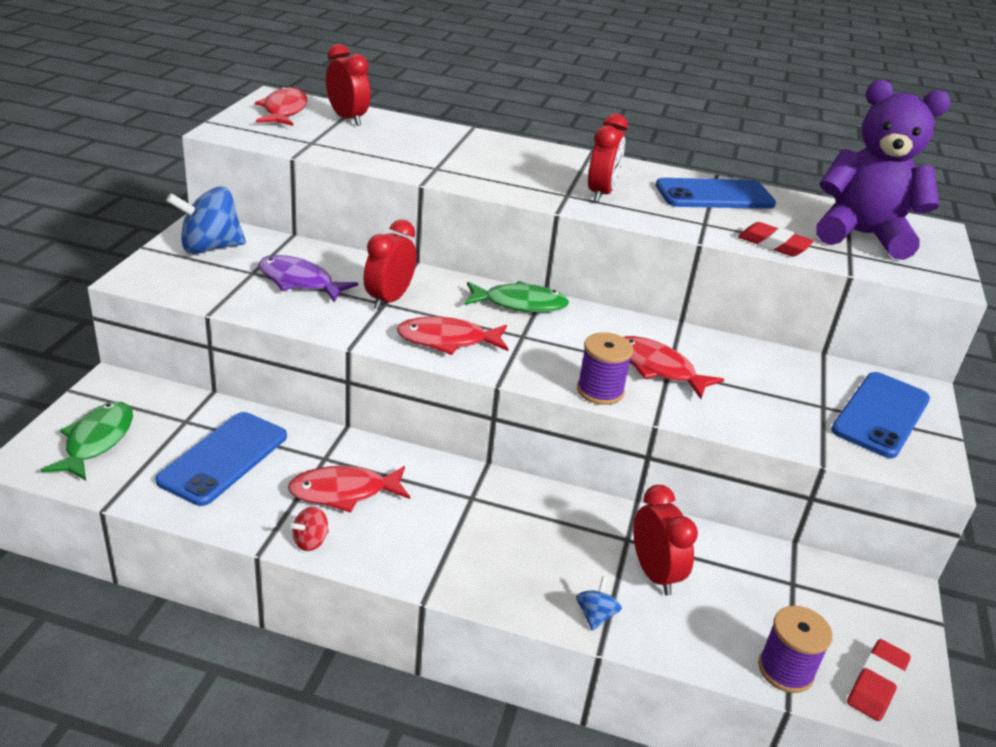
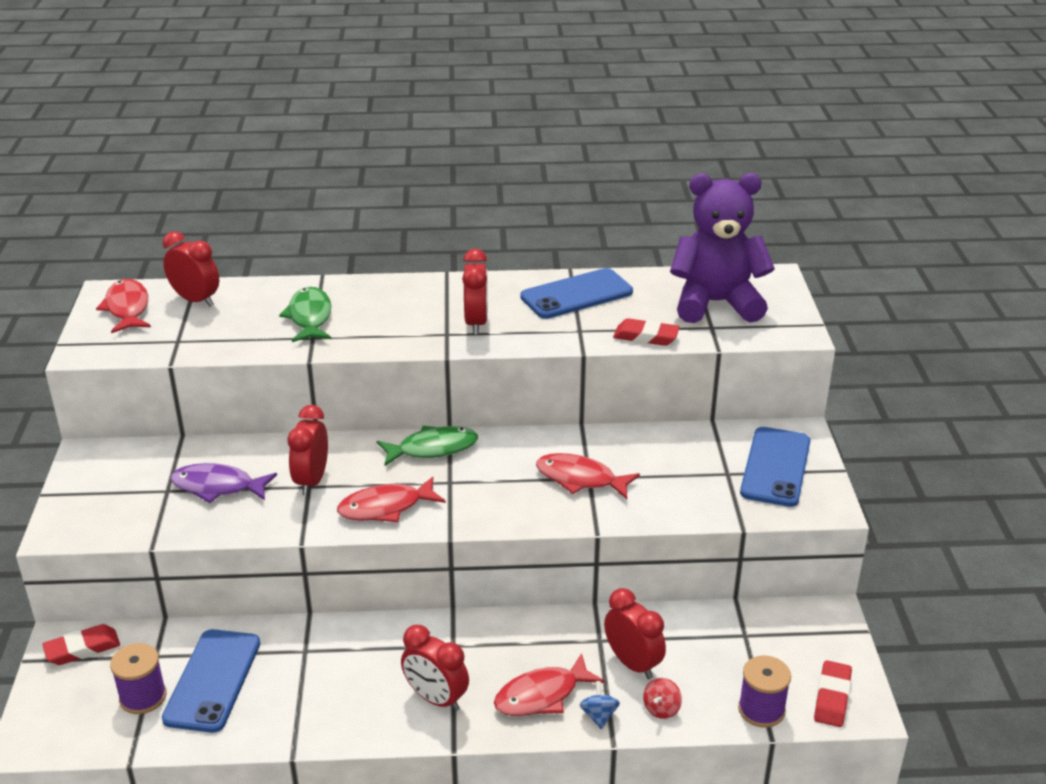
camera: 15 degrees left, 0 degrees up
green fish [41,402,133,480] -> green fish moved to [279,287,331,342]
blue spinning top [166,186,246,254] -> none
red fish [288,466,410,512] -> red fish moved to [494,653,605,716]
red spinning top [291,506,329,551] -> red spinning top moved to [643,678,682,719]
purple spool [577,332,633,405] -> purple spool moved to [110,643,166,714]
none -> red eraser [42,624,120,665]
none -> red clock [401,625,469,711]

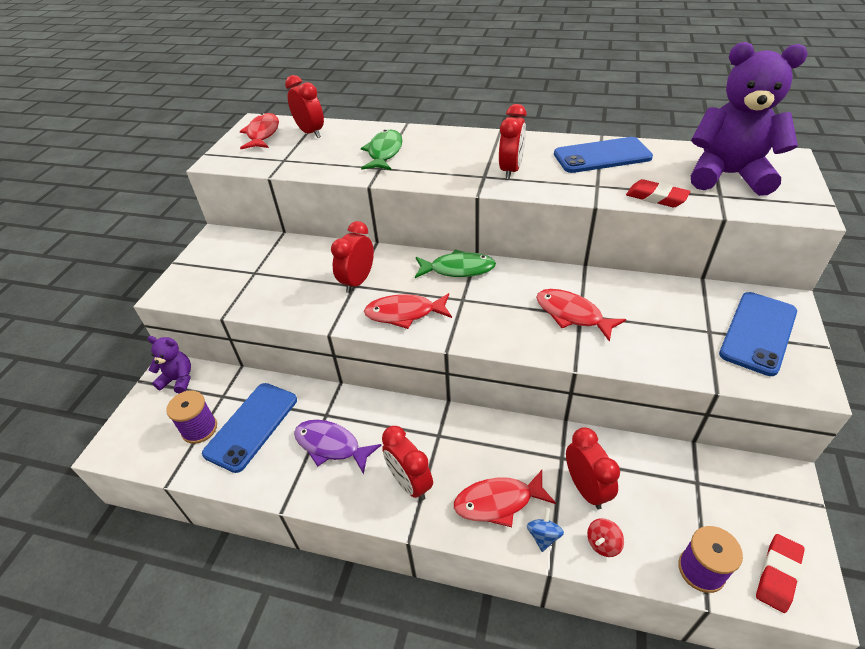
camera: 20 degrees right, 10 degrees up
red eraser [42,624,120,665] -> purple teddy bear [148,336,191,393]
purple fish [170,463,277,503] -> purple fish moved to [294,420,382,474]

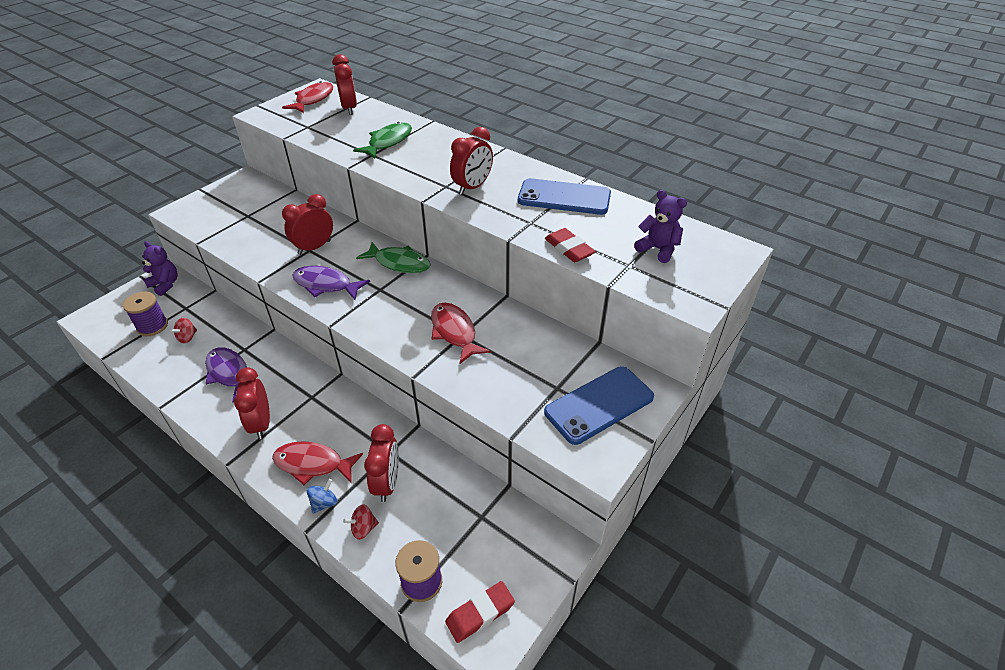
camera: 20 degrees right, 0 degrees up
blue phone [202,383,297,473] -> red spinning top [170,318,197,343]
red fish [364,293,452,329] -> purple fish [292,266,370,300]
purple teddy bear [691,42,808,196] -> purple teddy bear [634,190,687,263], size x0.49

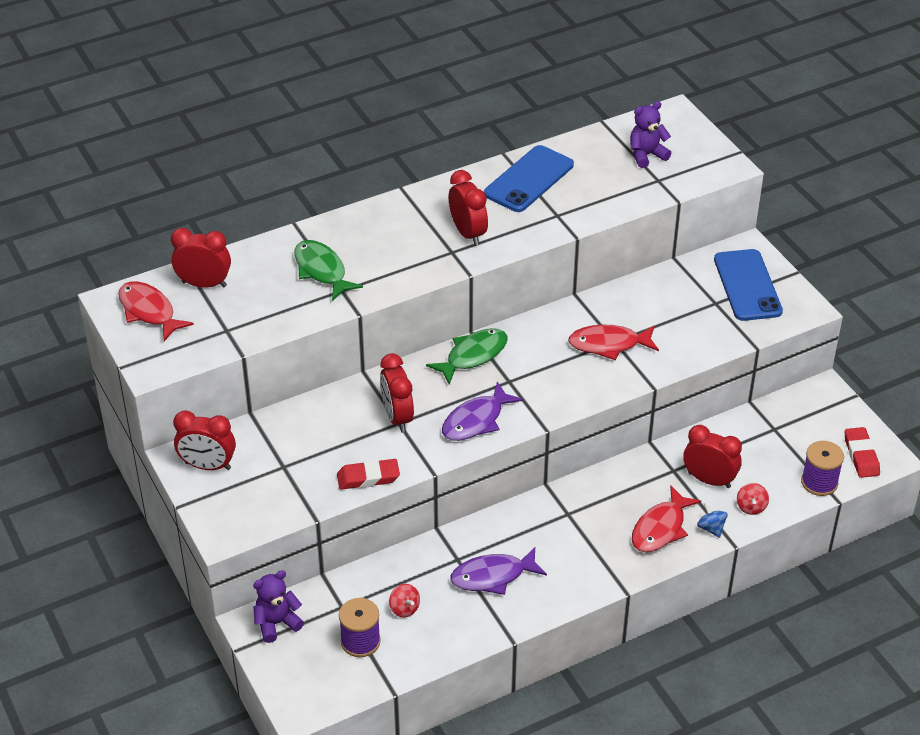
camera: 65 degrees left, 0 degrees up
red clock [234,367,270,439] -> red clock moved to [173,410,236,470]
red eraser [545,228,596,262] -> red eraser moved to [337,459,400,490]

